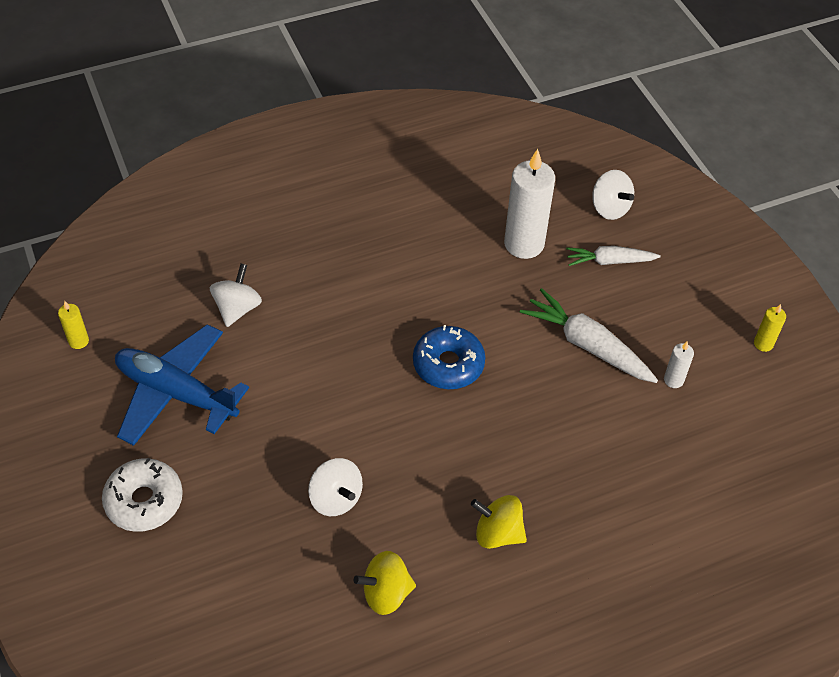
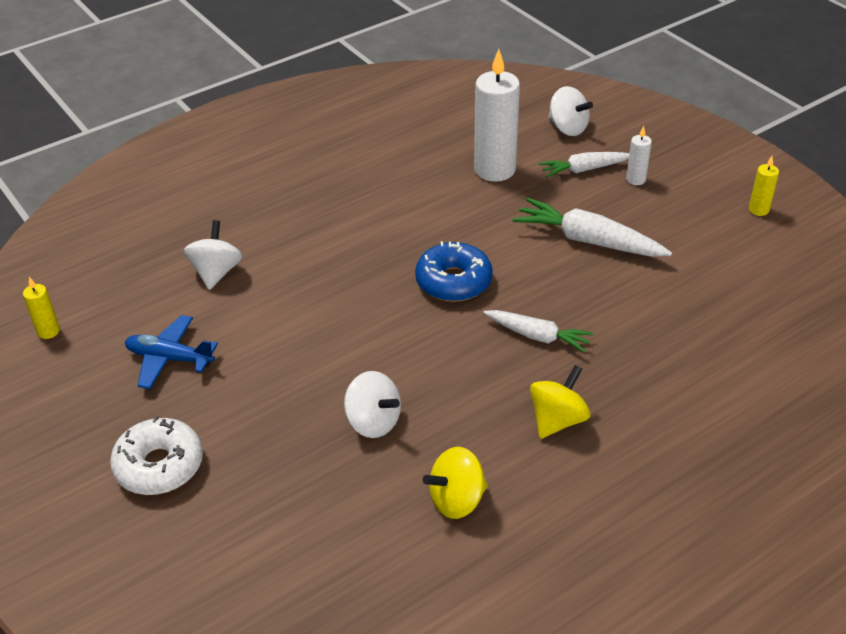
camera: 10 degrees left, 10 degrees down
blue plane [115,324,249,446] -> blue plane [125,315,218,389], size x0.60
yellow spinning top [471,495,527,549] -> yellow spinning top turned 120 degrees clockwise [530,365,591,439]
white candle [664,342,694,388] -> white candle moved to [626,126,652,185]
none -> white carrot [483,310,594,353]

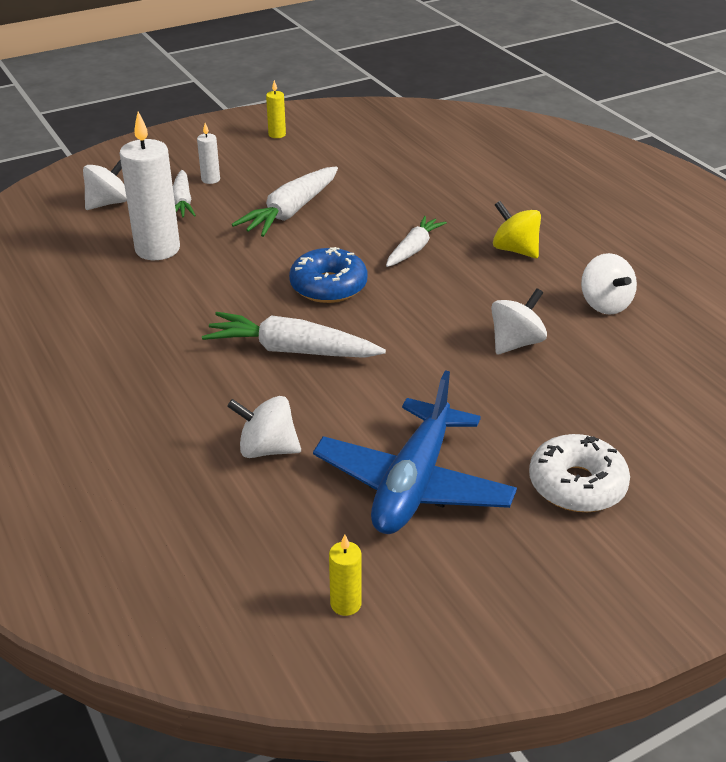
camera: 85 degrees left, 5 degrees down
blue plane [125,315,218,389] -> blue plane [313,370,517,534], size x1.68
yellow spinning top [423,447,488,519] -> white spinning top [581,253,637,315]
none -> white carrot [202,312,386,358]

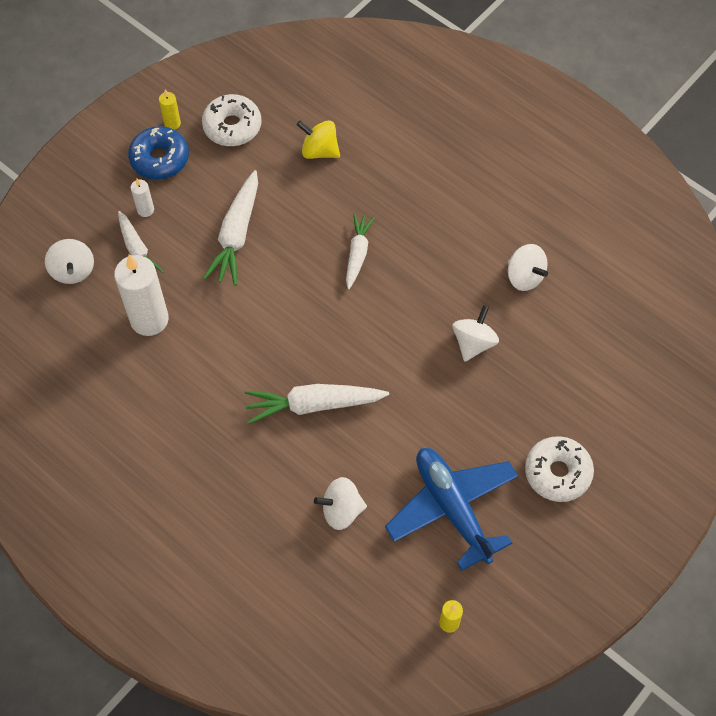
camera: 20 degrees left, 25 degrees up
white spinning top [83,160,127,210] -> white spinning top turned 135 degrees clockwise [45,239,94,284]
blue donut [289,247,367,303] -> blue donut moved to [128,126,189,180]
blue plane [313,370,517,534] -> blue plane turned 150 degrees clockwise [385,448,518,571]
yellow spinning top [493,201,541,258] -> yellow spinning top moved to [297,120,340,159]
none -> white donut [202,94,261,146]

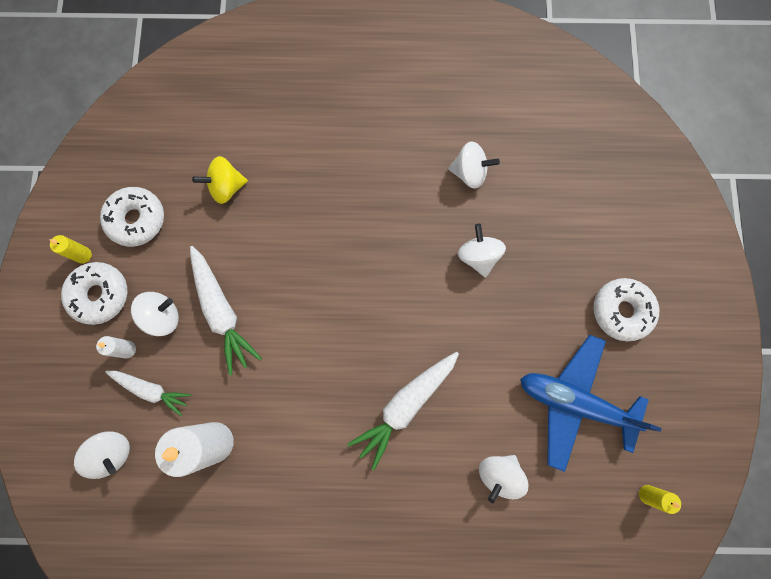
camera: 40 degrees left, 15 degrees up
blue donut [128,126,189,180] -> white donut [61,262,127,325]
white carrot [346,214,375,289] -> none
none -> white spinning top [131,292,179,336]

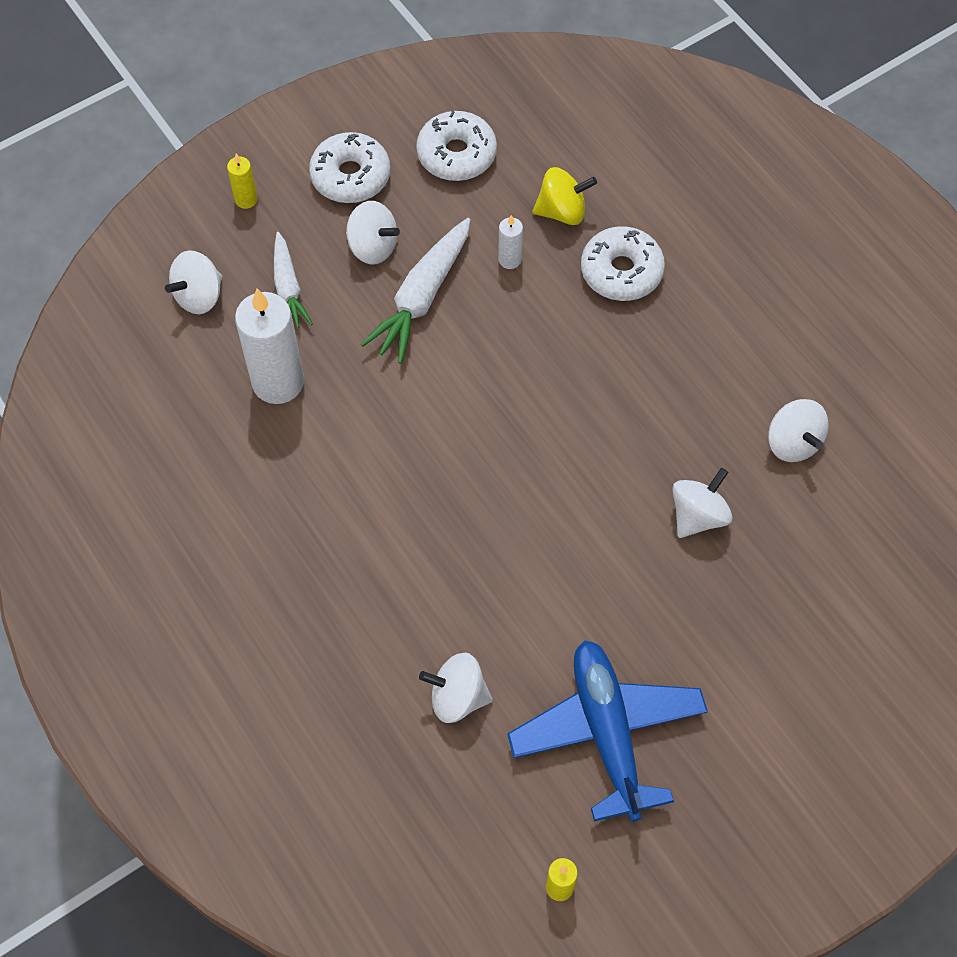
camera: 55 degrees right, 15 degrees down
yellow candle [49,235,92,264] -> yellow candle moved to [227,154,258,209]
white spinning top [74,431,130,479] -> white spinning top turned 45 degrees clockwise [165,250,222,314]
white candle [96,336,136,358] -> white candle moved to [498,215,523,269]
yellow spinning top [192,156,248,204] -> yellow spinning top turned 135 degrees clockwise [532,167,597,225]
white carrot [347,352,459,470] -> none
white donut [594,278,659,341] -> white donut moved to [581,226,665,301]

